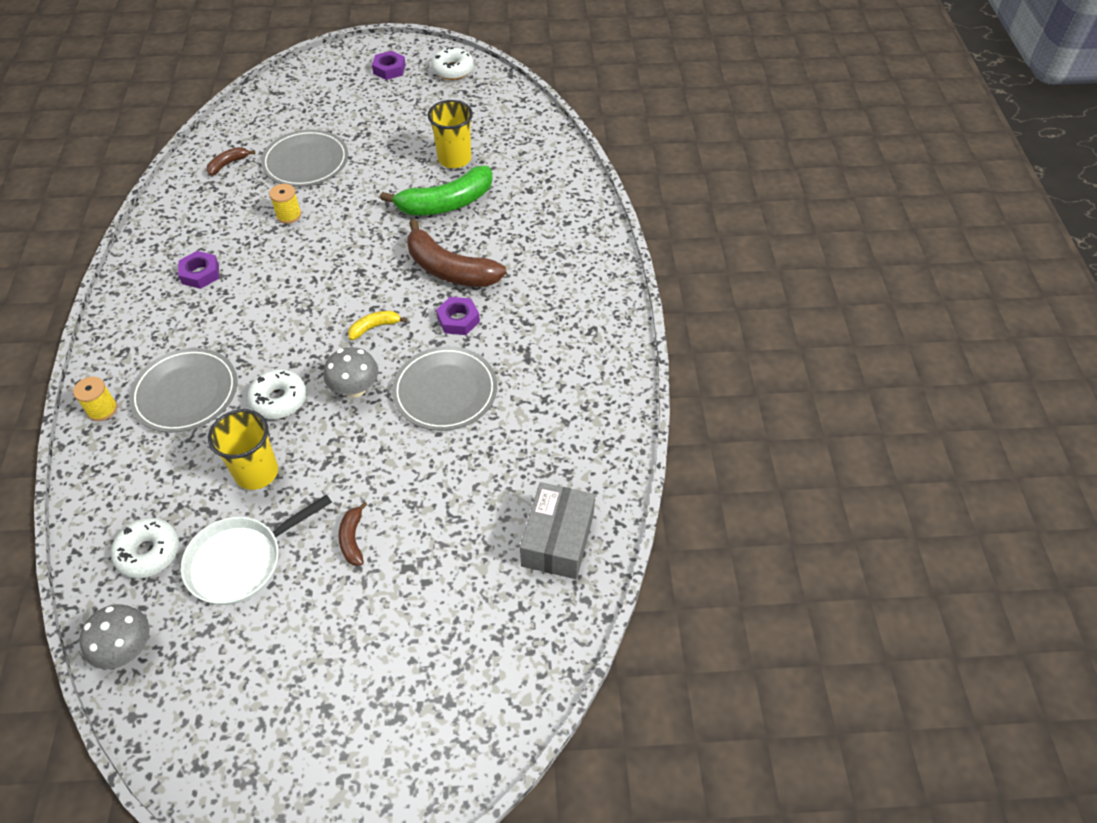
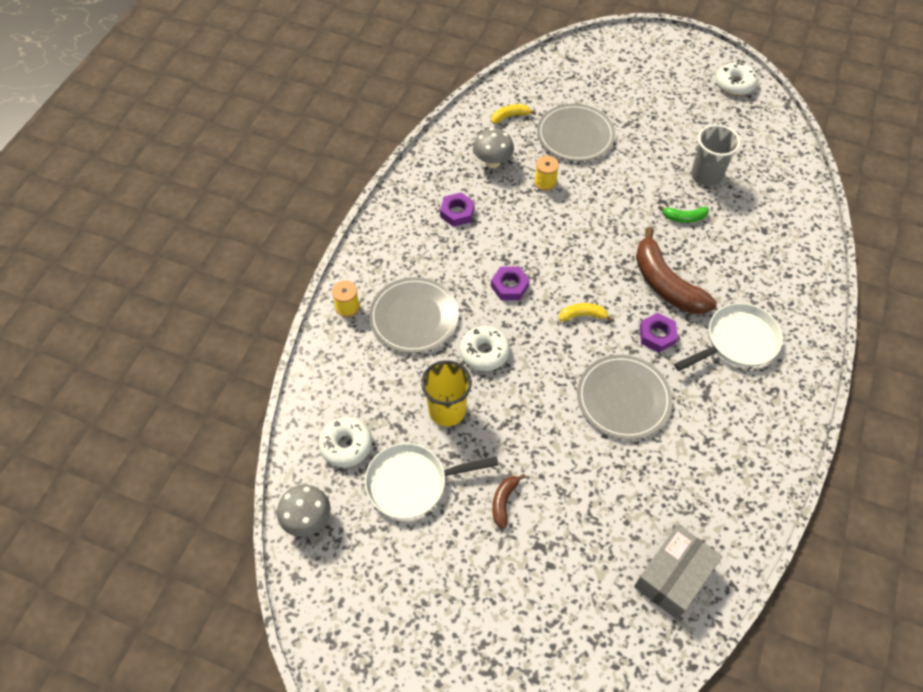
camera: 25 degrees right, 5 degrees up
brown banana [207,147,255,176] -> yellow banana [491,104,536,124]
grey mushroom [324,347,378,398] -> grey mushroom moved to [473,128,514,168]
purple nut [372,51,406,80] -> purple nut moved to [491,266,530,300]
green banana [380,166,493,215] -> green banana [658,205,709,223], size x0.47
yellow cup [428,100,473,168] -> grey cup [691,124,741,186]
none -> white pan [674,303,783,371]

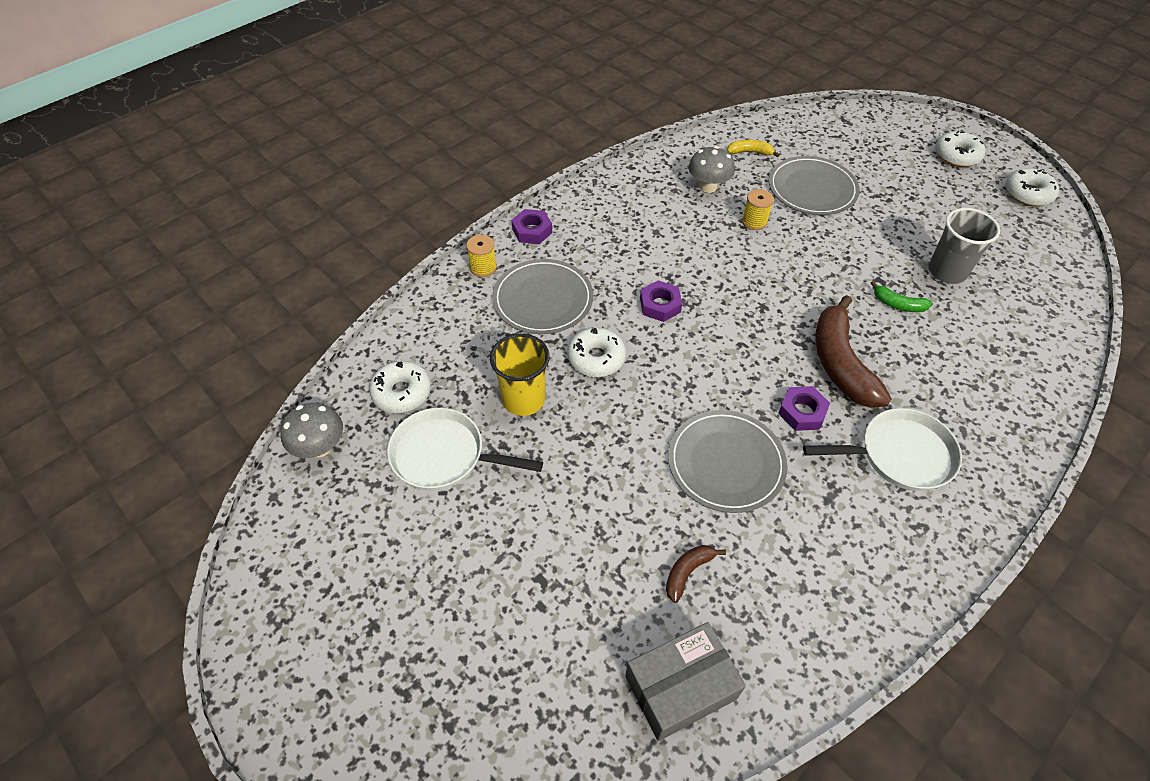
camera: 25 degrees right, 5 degrees down
purple nut [440,193,475,227] -> purple nut moved to [512,209,552,244]
brown banana [492,474,526,529] -> brown banana moved to [666,545,726,603]
yellow banana [559,303,614,322] -> none
none -> white donut [935,131,985,167]

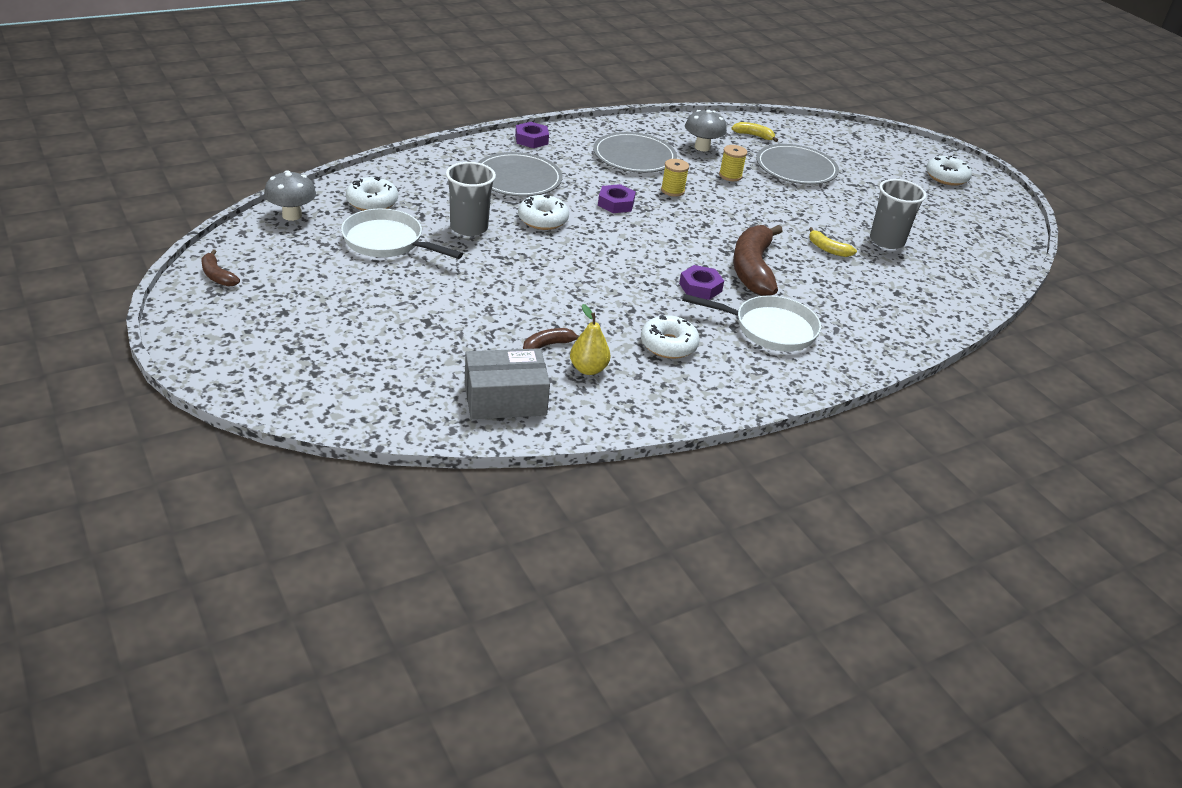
camera: 10 degrees right, 15 degrees down
yellow spool [466,235,497,277] -> yellow spool moved to [661,159,689,197]
yellow cup [490,334,550,416] -> grey cup [446,162,496,236]
grey plate [668,410,788,513] -> grey plate moved to [593,132,677,173]
green banana [871,281,932,312] -> yellow banana [809,227,857,257]
white donut [1005,168,1059,206] -> white donut moved to [641,315,700,359]
none -> brown banana [201,249,240,286]
none -> yellow pear [570,304,611,375]

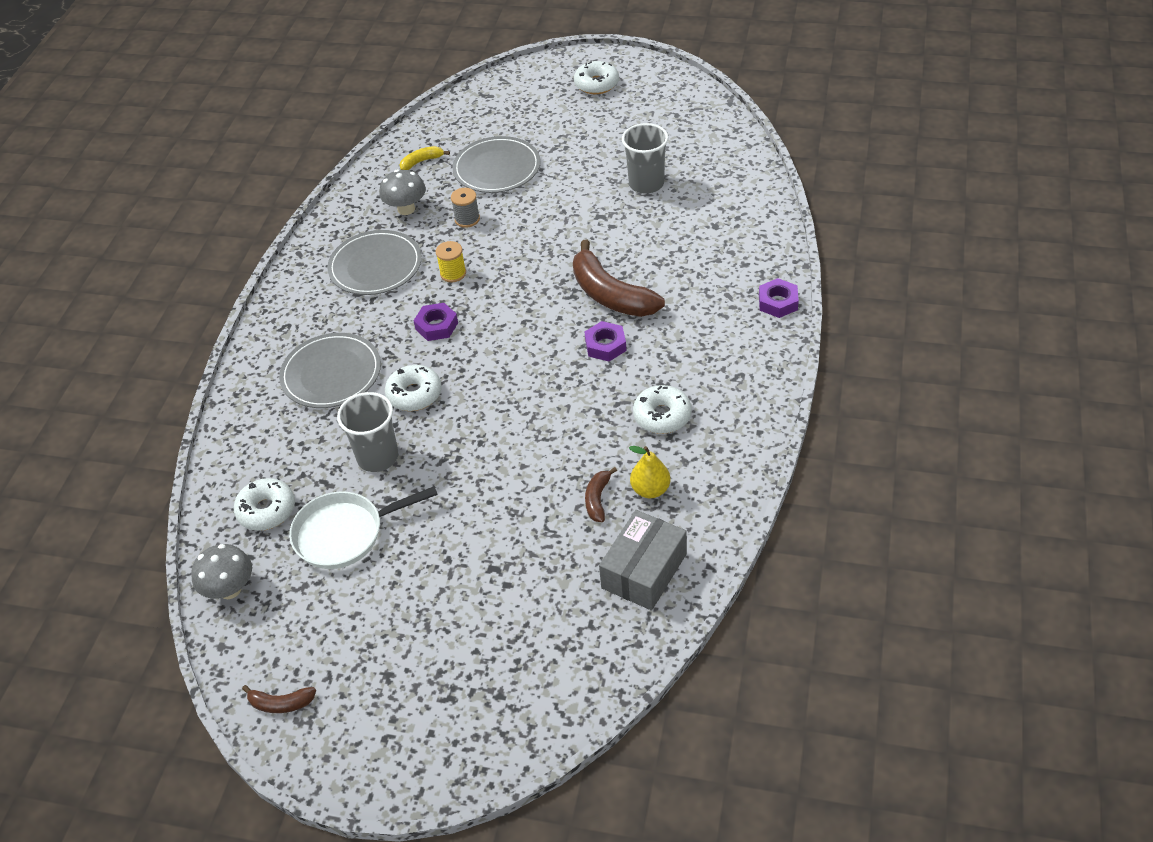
camera: 40 degrees left, 10 degrees up
purple nut [515,122,549,148] -> purple nut moved to [759,278,799,318]
white pan [682,294,821,351] -> none
yellow spool [719,145,747,181] -> grey spool [451,188,480,228]
yellow banana [809,227,857,257] -> none

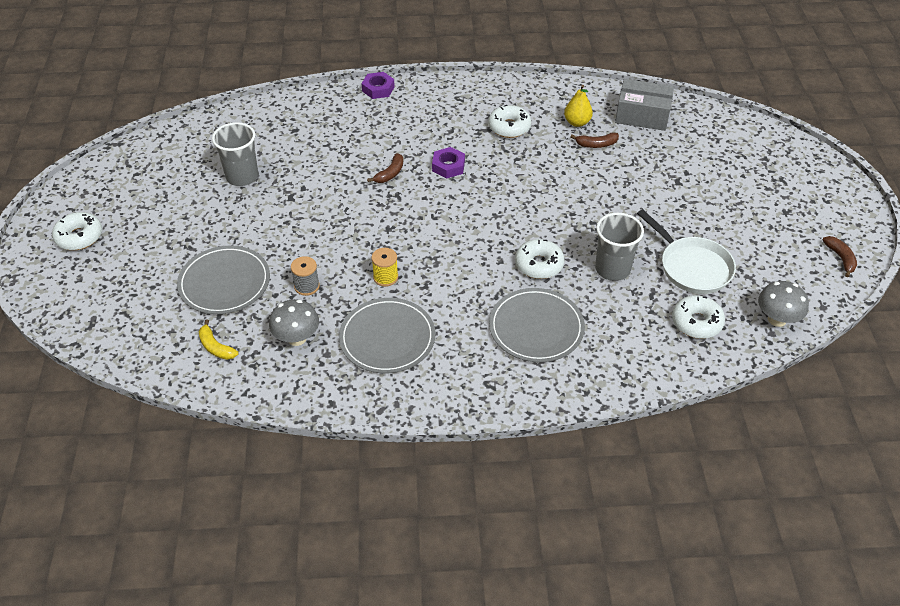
camera: 110 degrees left, 0 degrees up
purple nut [414,303,458,341] -> none
brown banana [573,240,665,317] -> brown banana [367,153,403,183], size x0.47

